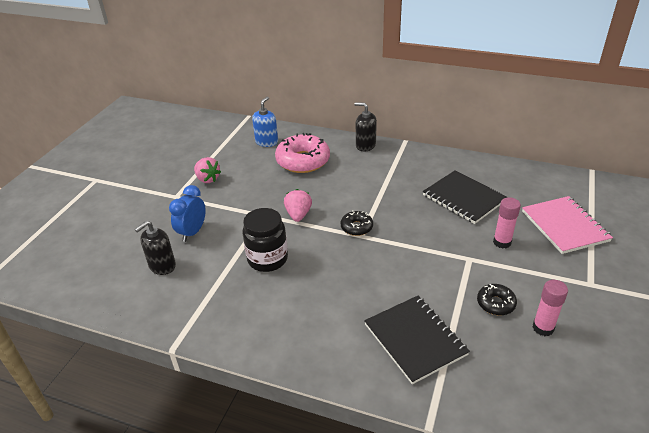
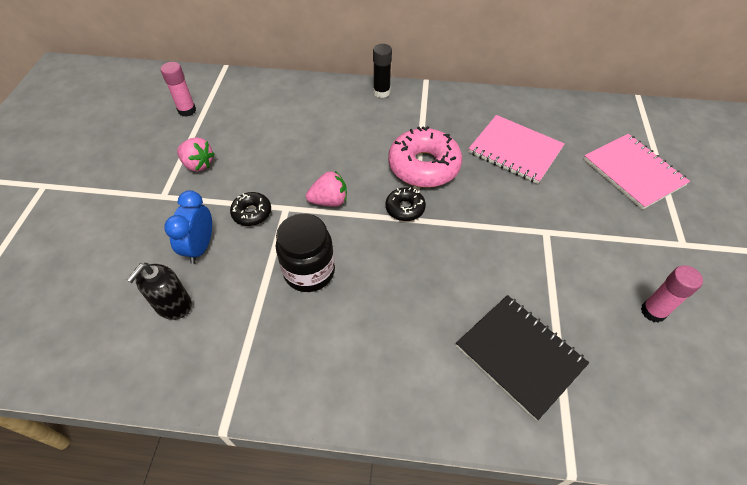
camera: 15 degrees left, 15 degrees up
blue soap dispenser [252,96,278,147] -> none
pink donut [275,133,330,173] -> pink donut moved to [388,126,462,188]
pink strawberry [284,189,312,222] -> pink strawberry turned 90 degrees clockwise [306,171,347,207]
black soap dispenser [354,102,377,151] -> black glue stick [373,44,392,98]
black notebook [423,170,508,224] -> pink notebook [469,115,565,184]
black donut [477,284,517,315] -> black donut moved to [230,192,271,226]
pink glue stick [493,197,521,248] -> pink glue stick moved to [161,62,196,117]

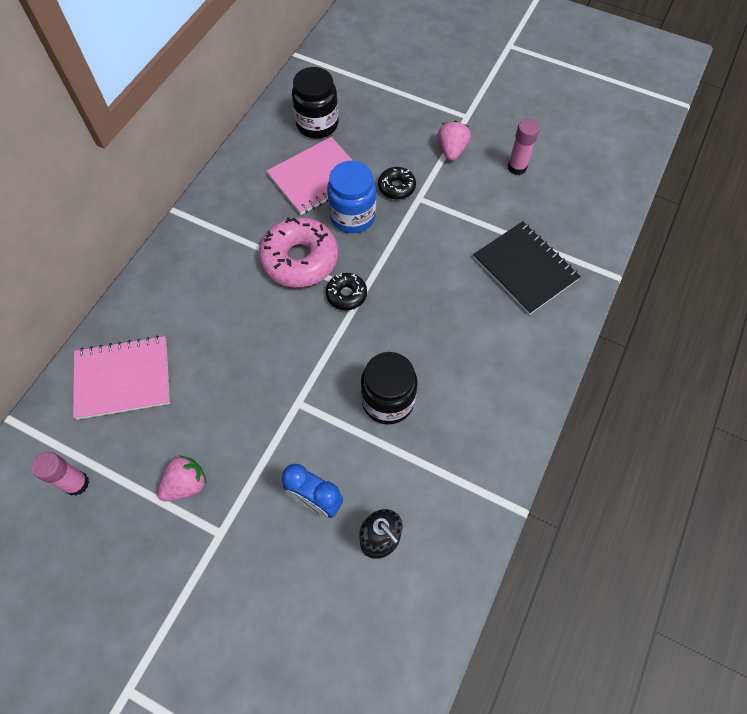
camera: 70 degrees left, 10 degrees up
black donut [230,192,271,226] -> black donut moved to [378,167,416,200]
pink strawberry [306,171,347,207] -> pink strawberry moved to [438,120,471,161]
black glue stick [373,44,392,98] -> none
black notebook [456,295,589,421] -> black notebook turned 75 degrees clockwise [473,221,581,315]
pink notebook [584,134,690,210] -> pink notebook moved to [73,336,170,420]
none -> black jar [292,67,338,138]
none -> blue jar [327,161,376,233]

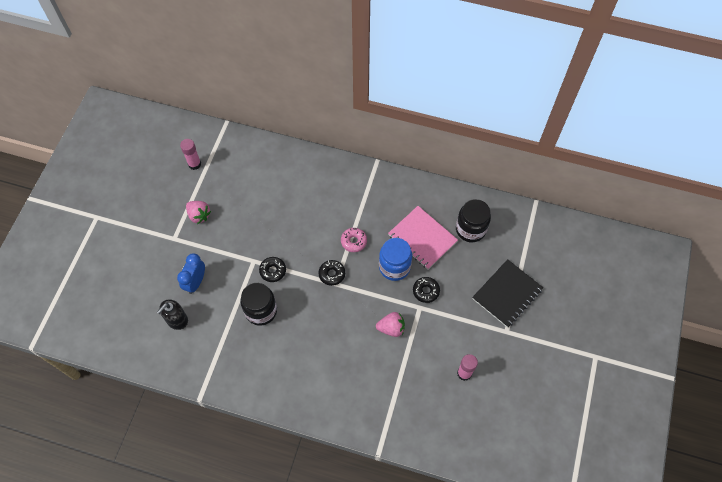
camera: 80 degrees right, 0 degrees up
pink notebook [73,336,170,420] -> none
pink donut [259,217,338,287] -> pink donut [341,228,367,252], size x0.51
pink strawberry [438,120,471,161] -> pink strawberry moved to [376,312,405,337]
black notebook [473,221,581,315] -> black notebook moved to [472,259,543,328]
none -> black donut [259,257,286,282]

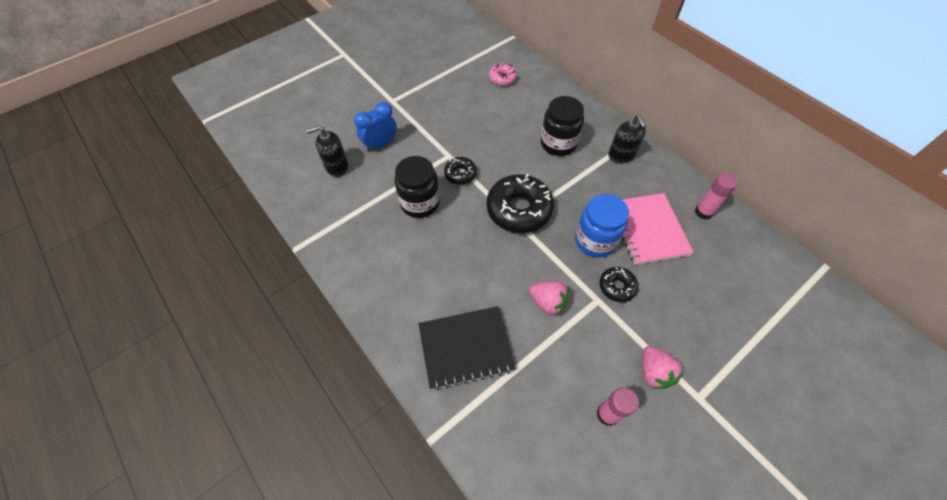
camera: 35 degrees right, 5 degrees down
pink glue stick [180,139,201,170] -> pink glue stick moved to [695,173,738,220]
pink strawberry [186,201,211,224] -> pink strawberry moved to [643,346,684,389]
black donut [319,260,345,286] -> black donut [486,174,554,233], size x1.94
pink donut [341,228,367,252] -> pink donut moved to [489,63,517,86]
black jar [456,199,491,242] -> black jar moved to [541,96,584,156]
black notebook [472,259,543,328] -> black notebook moved to [418,306,516,390]
none -> black soap dispenser [608,115,646,164]

